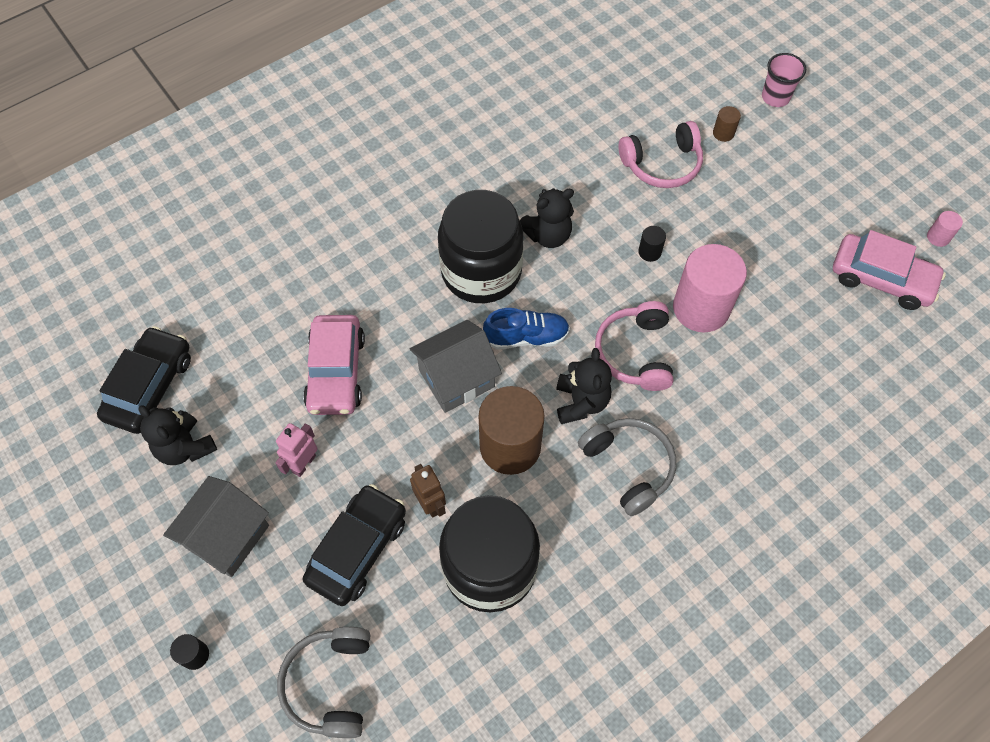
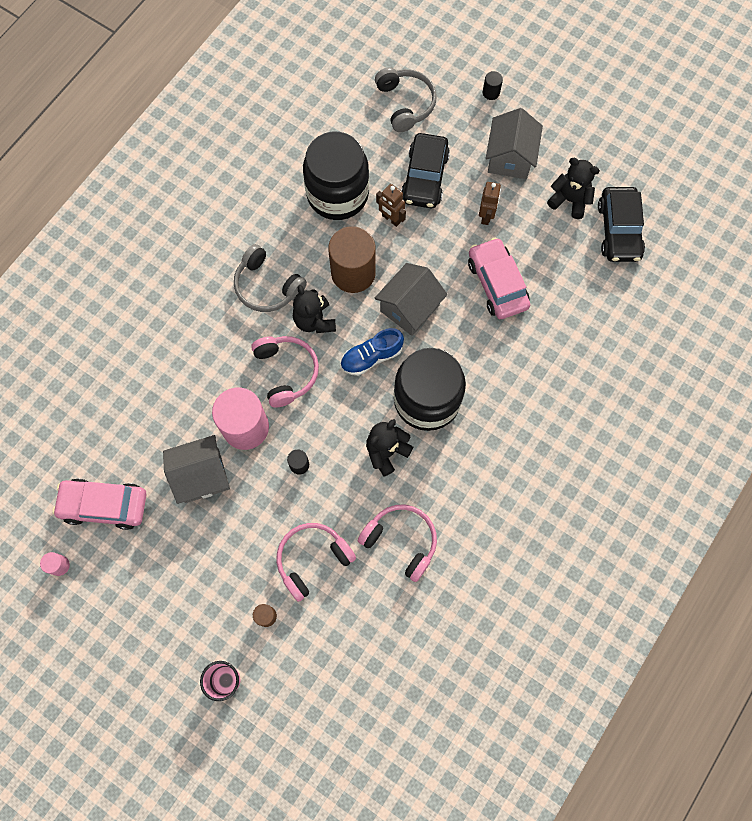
camera: 160 degrees right, 10 degrees up
pink robot [275,423,317,477] -> brown robot [479,182,501,225]
none -> grey house [163,435,230,504]
none -> pink headphones [358,504,437,582]

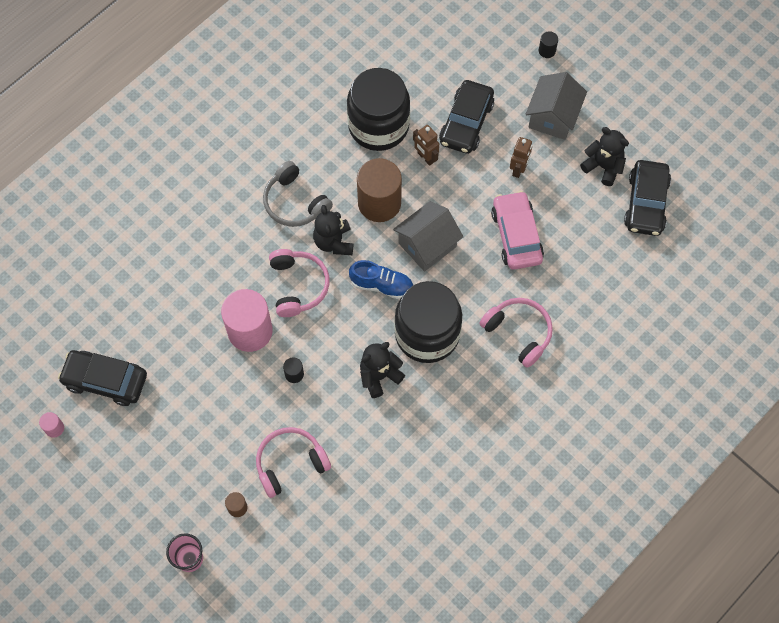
camera: 10 degrees right, 5 degrees down
pink car [52,479,147,530] -> black car [58,350,147,406]
grey house [163,435,230,504] -> none
blue shoe [341,328,404,376] -> blue shoe turned 150 degrees counterclockwise [349,260,413,299]
pink headphones [358,504,437,582] -> pink headphones moved to [480,298,553,368]
grey headphones [375,68,437,132] -> none

